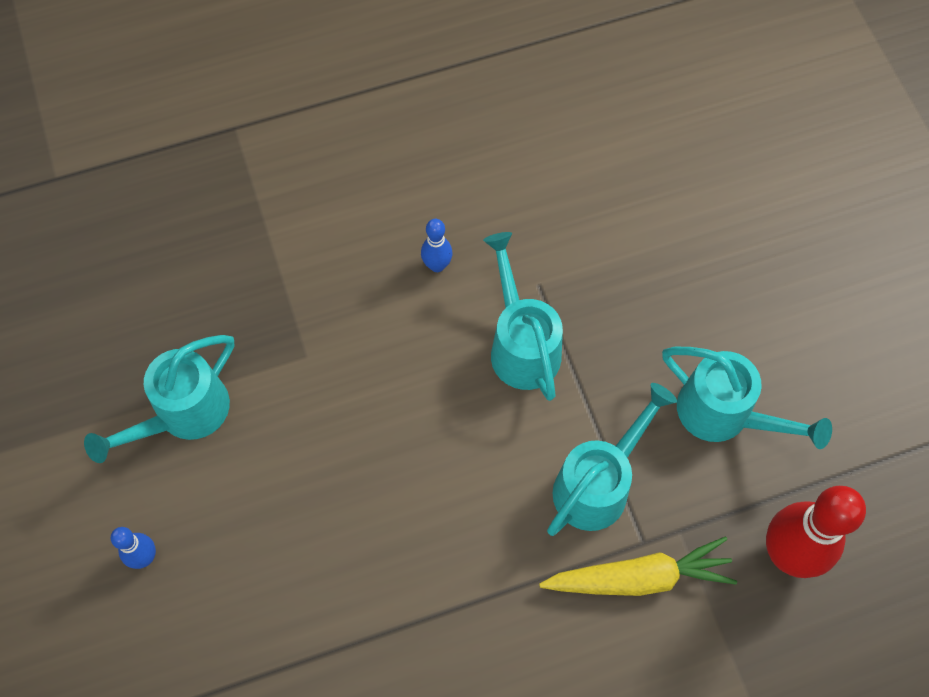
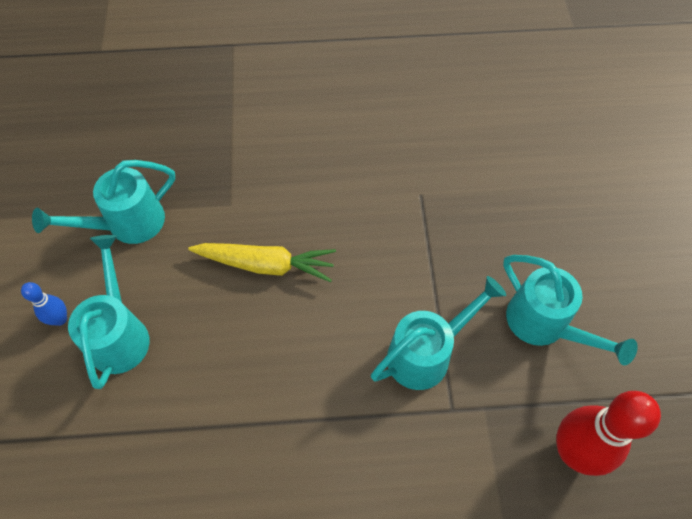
camera: 15 degrees right, 5 degrees down
blue bowling pin [421,219,453,272] -> none
turquoise watering can [483,232,563,401] -> turquoise watering can moved to [68,235,150,389]
yellow carrot [539,537,737,596] -> yellow carrot moved to [188,243,336,282]

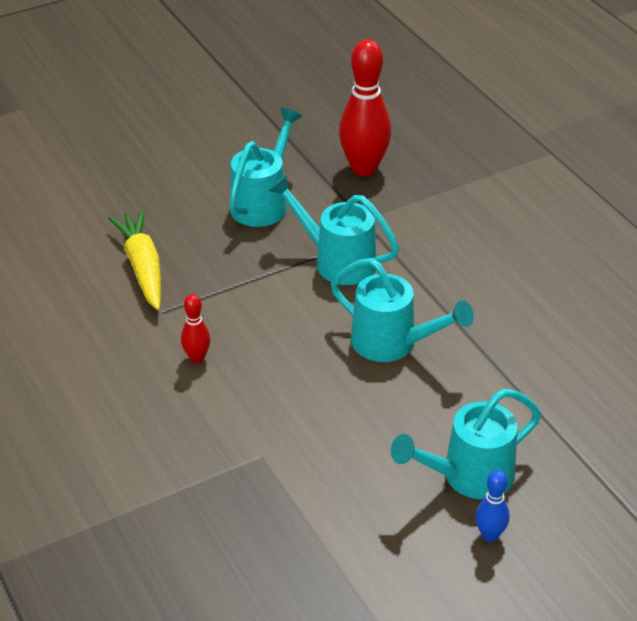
camera: 115 degrees left, 20 degrees down
turquoise watering can [32,160,175,244] -> turquoise watering can moved to [331,258,474,362]
yellow carrot [188,243,336,282] -> yellow carrot moved to [108,210,161,310]
none -> red bowling pin [181,294,210,363]

